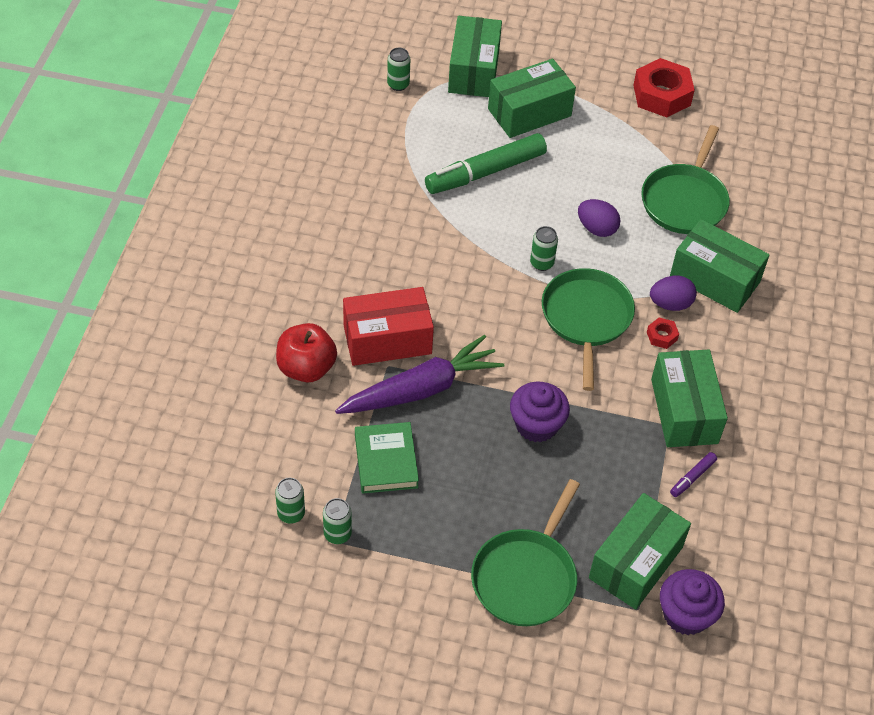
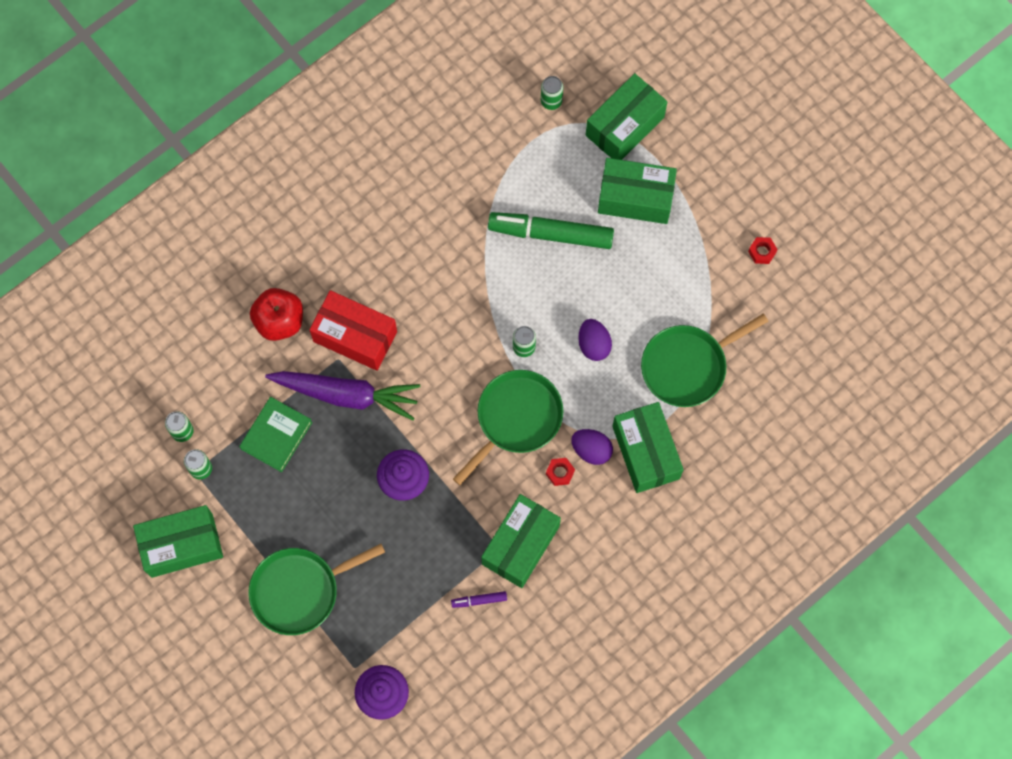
camera: 40 degrees right, 20 degrees up
green box [589,493,691,609] -> green box moved to [133,505,223,578]
red nut [633,58,695,117] -> red nut [748,237,778,264], size x0.45

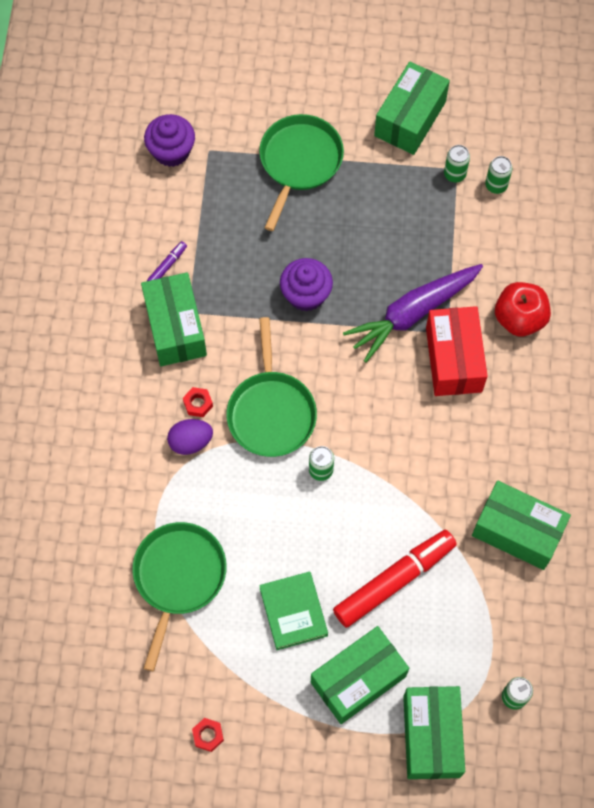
camera: 135 degrees right, 5 degrees down
green book [239,397,312,472] -> green book moved to [259,571,328,650]
red box [309,290,397,371] -> red box turned 75 degrees counterclockwise [426,306,487,396]
green marker [488,212,614,249] -> red marker [333,530,457,628]
purple egg [578,319,612,361] -> none
green box [612,402,684,493] -> green box moved to [472,481,571,570]

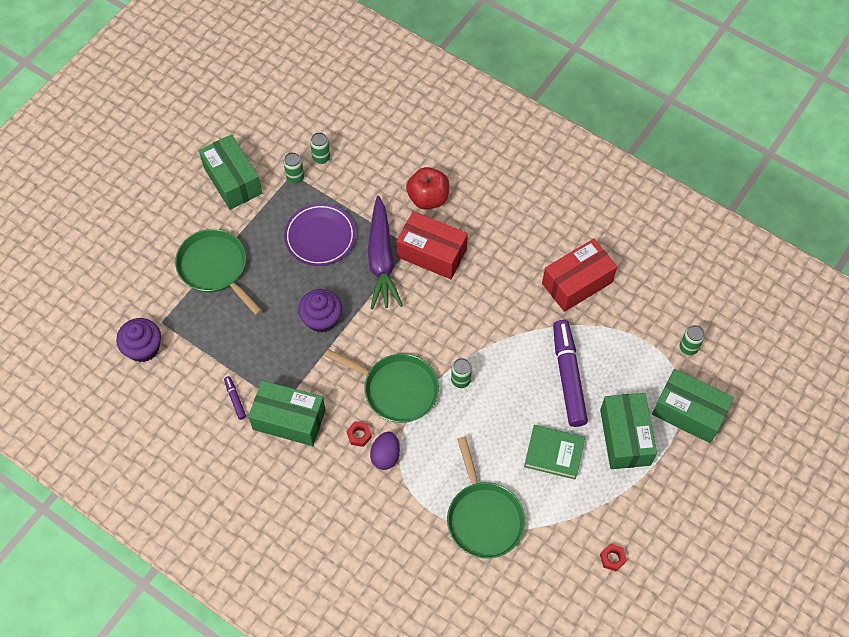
camera: 60 degrees left, 5 degrees down
green pan [132,522,227,671] -> green pan turned 150 degrees counterclockwise [447,436,525,559]
red marker [333,530,457,628] -> purple marker [553,320,588,427]
green box [472,481,571,570] -> red box [542,239,617,312]
none -> purple plate [284,203,356,266]

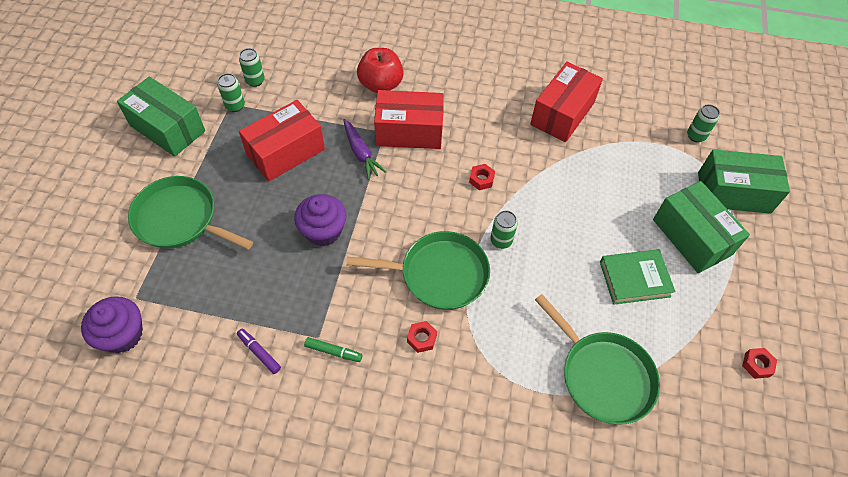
camera: 25 degrees left, 5 degrees down
green box [248,380,326,446] -> green marker [304,337,362,362]
purple plate [284,203,356,266] -> red box [239,100,325,182]
purple carrot [368,196,403,309] -> purple carrot [343,119,386,180], size x0.56
purple egg [370,432,400,470] -> none
purple marker [553,320,588,427] -> none
none -> red nut [469,164,495,190]

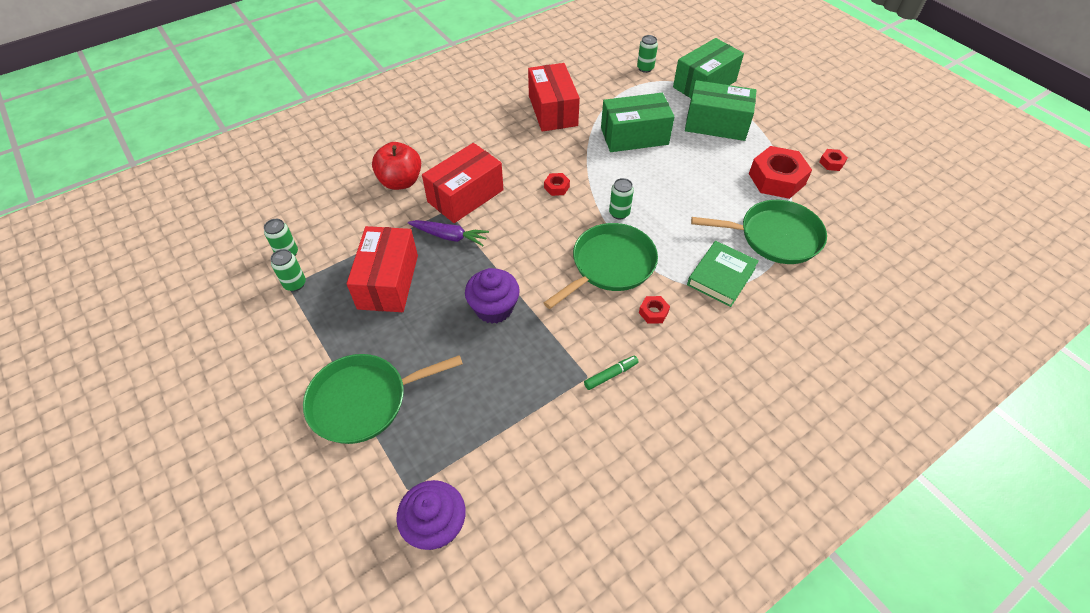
camera: 45 degrees left, 5 degrees down
green box [117,76,205,157] -> green box moved to [601,93,674,152]
purple marker [237,329,281,374] -> none
green book [600,249,676,305] -> green book moved to [687,241,759,307]
none -> red nut [749,146,812,199]

